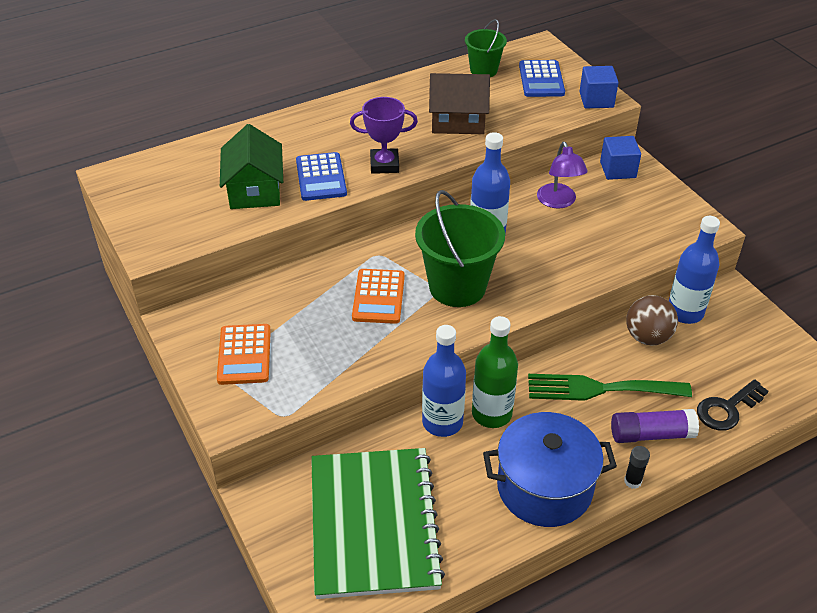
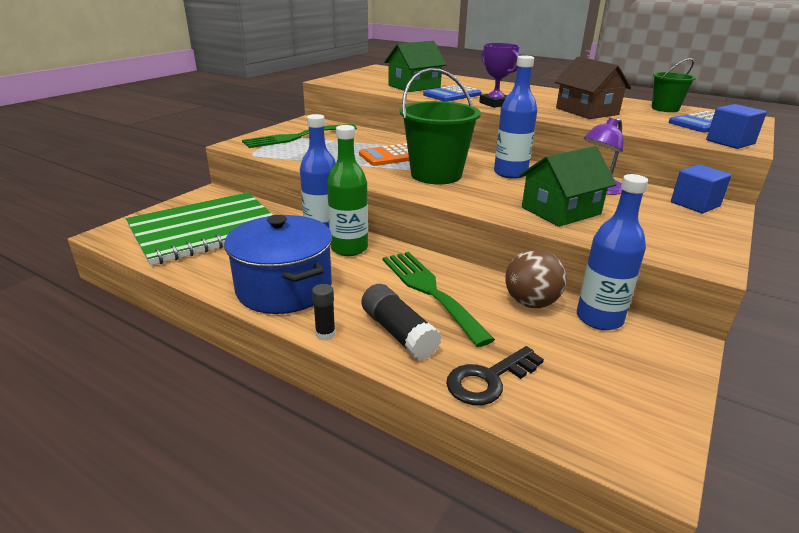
camera: 60 degrees right, 15 degrees down
orange calculator [217,324,271,385] -> green fork [242,124,357,148]
purple glue stick [611,409,699,443] -> black glue stick [361,284,442,360]
black key [697,379,769,431] -> black key turned 60 degrees counterclockwise [446,346,544,405]
none -> green house [519,146,617,227]

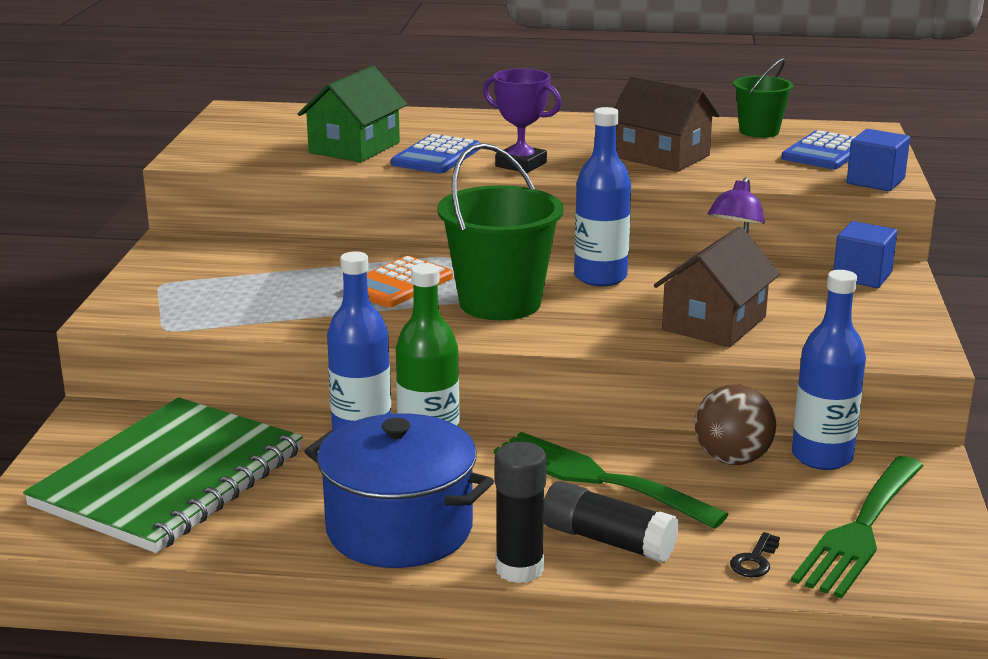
camera: 25 degrees left, 5 degrees down
green fork [242,124,357,148] -> green fork moved to [791,456,924,599]
black glue stick [312,284,335,341] -> black glue stick [495,442,547,583], size x1.72
black key [446,346,544,405] -> black key [730,532,780,577], size x0.56
green house [519,146,617,227] -> brown house [654,226,780,347]

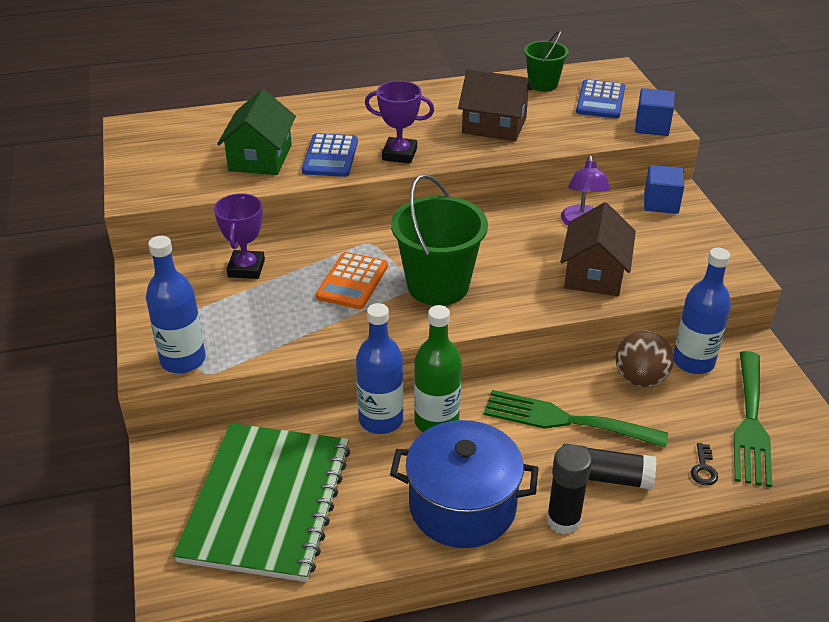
camera: 20 degrees left, 15 degrees up
blue bottle [574,107,631,286] -> blue bottle moved to [146,236,206,373]
none -> purple trophy [214,193,265,279]

